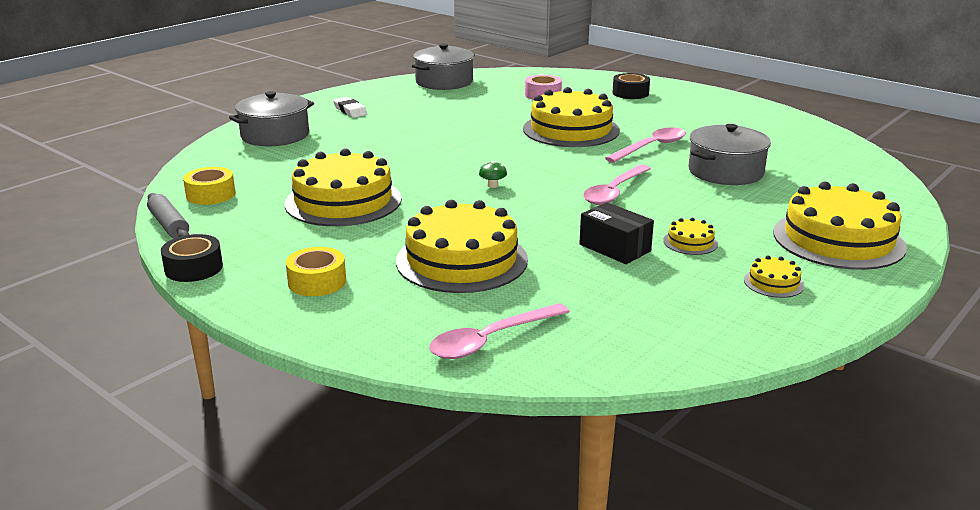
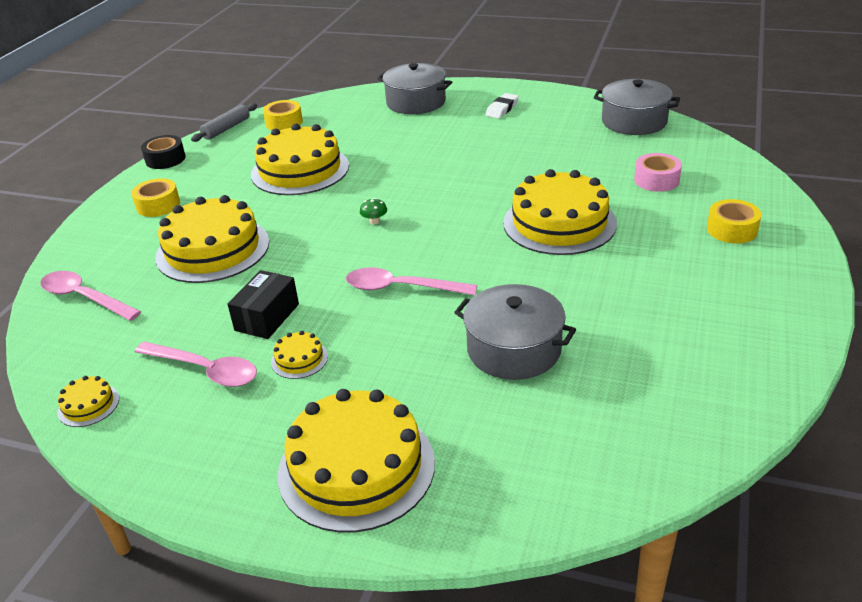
camera: 70 degrees right, 10 degrees up
pink spoon [605,127,686,163] -> pink spoon moved to [135,341,257,387]
black tape [612,73,650,99] -> yellow tape [707,199,762,244]
yellow cake [744,256,804,298] -> yellow cake moved to [57,376,119,427]

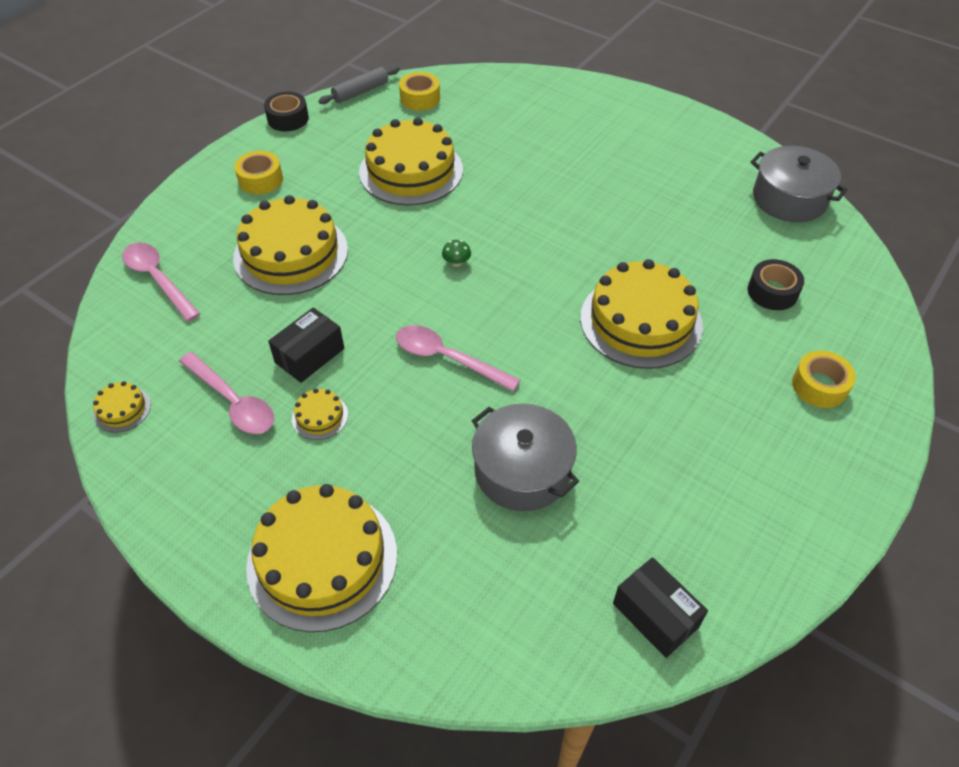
camera: 15 degrees right, 15 degrees up
grey pot [377,63,452,114] -> none
white eraser [486,93,519,119] -> none
pink tape [634,153,682,192] -> black tape [748,259,804,310]
none -> black box [613,557,708,658]

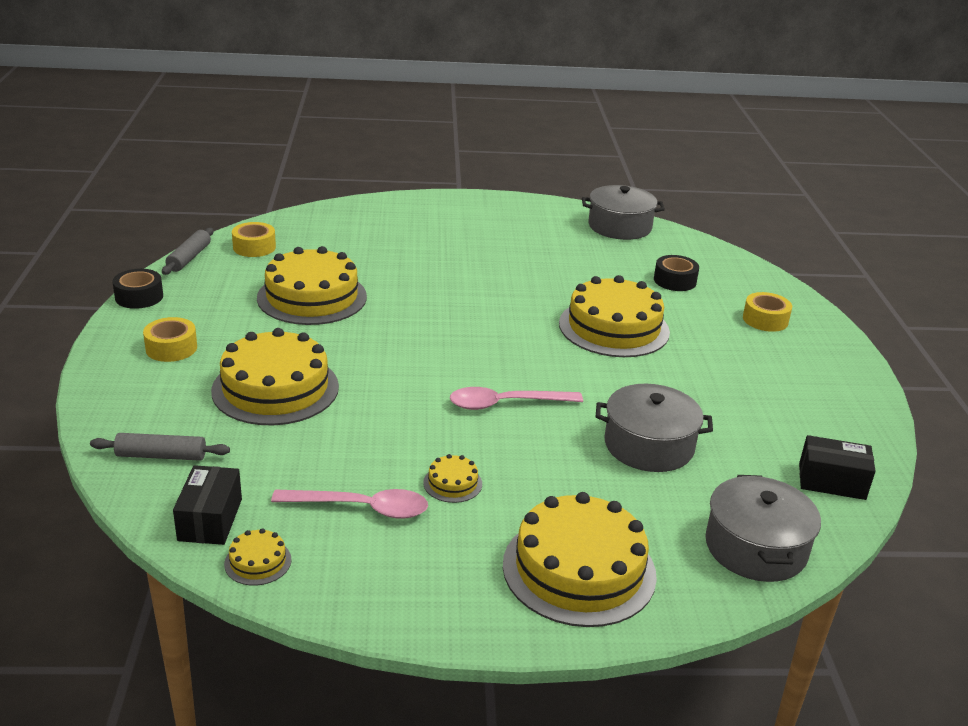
camera: 40 degrees left, 20 degrees down
pink spoon [122,242,200,322] -> grey rolling pin [90,433,230,461]
black box [268,307,344,383] -> black box moved to [173,465,242,545]
green mushroom [442,240,471,267] -> none
none -> grey pot [705,475,821,582]

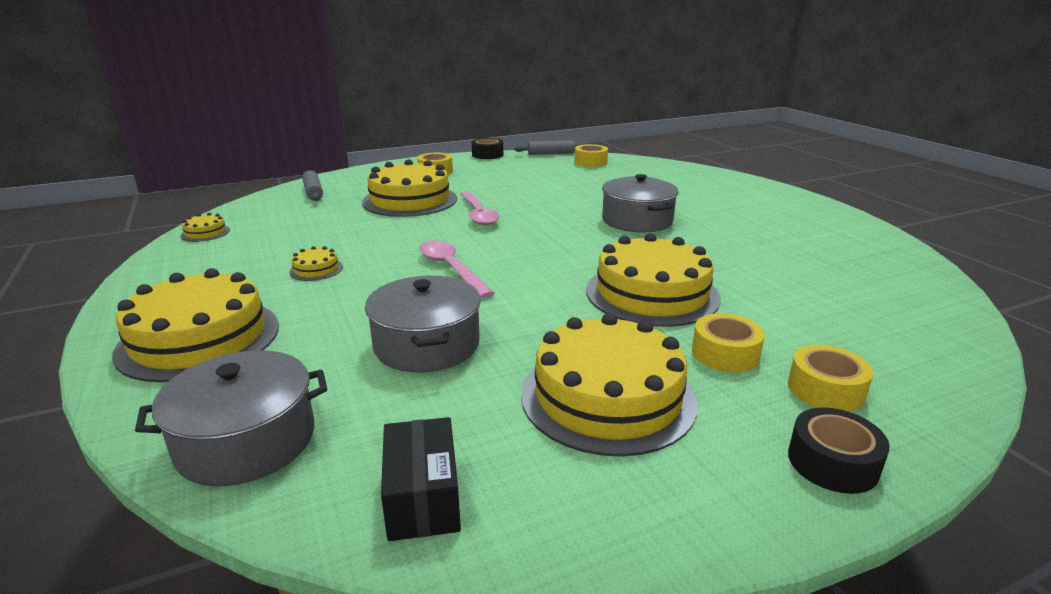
camera: 70 degrees right, 5 degrees down
black box [173,465,242,545] -> none
yellow cake [257,246,367,325] -> yellow cake moved to [521,313,698,457]
pink spoon [271,489,428,519] -> pink spoon moved to [461,191,500,226]
grey pot [582,185,665,240] -> grey pot moved to [602,174,679,232]
black tape [654,255,699,291] -> black tape moved to [788,407,890,494]
none -> yellow tape [692,313,765,373]

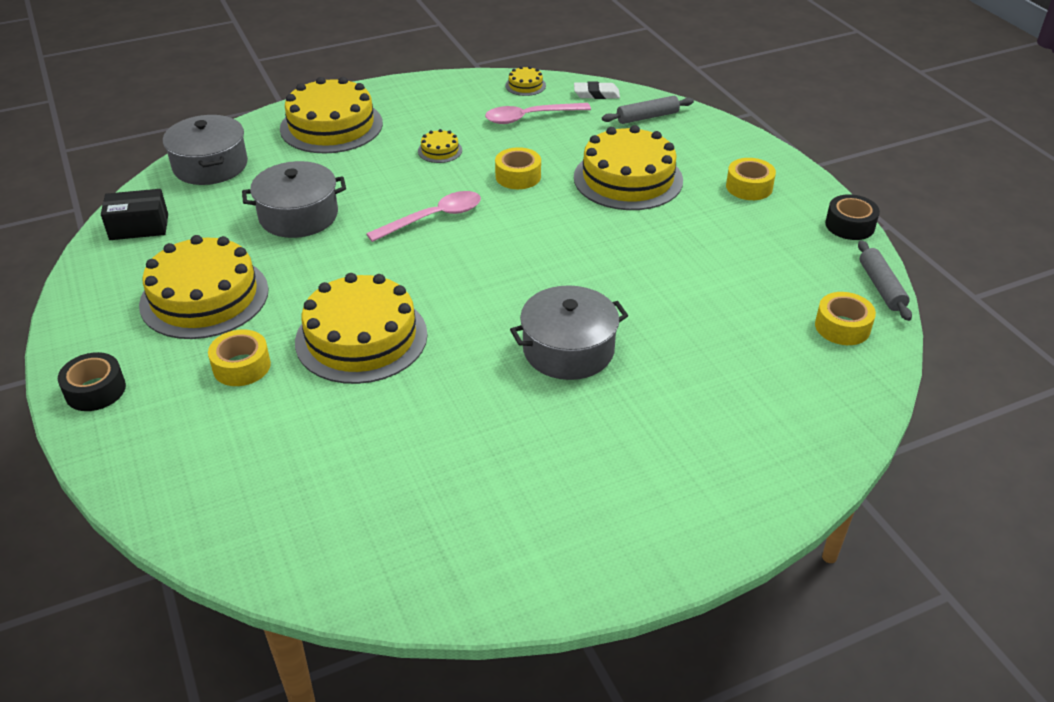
camera: 90 degrees right, 15 degrees up
pink spoon [461,191,500,226] -> pink spoon moved to [485,103,591,124]
yellow tape [788,345,873,412] -> yellow tape moved to [495,147,541,189]
none -> white eraser [574,82,620,99]

